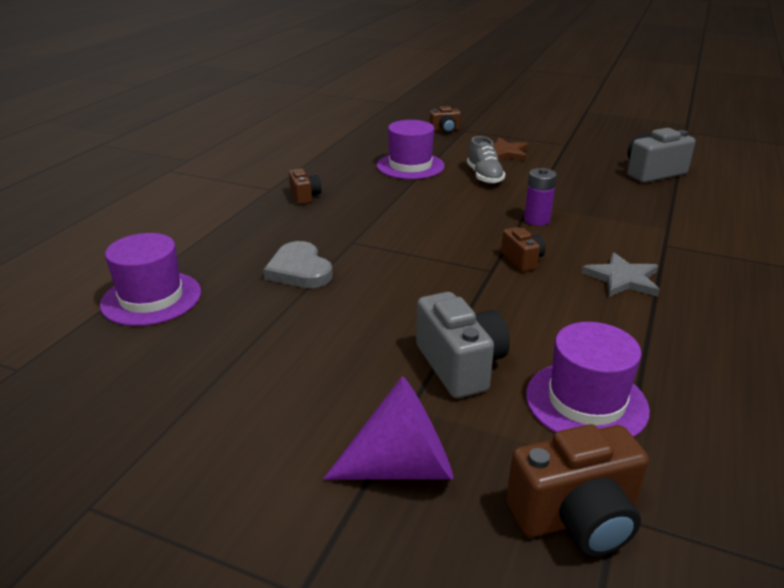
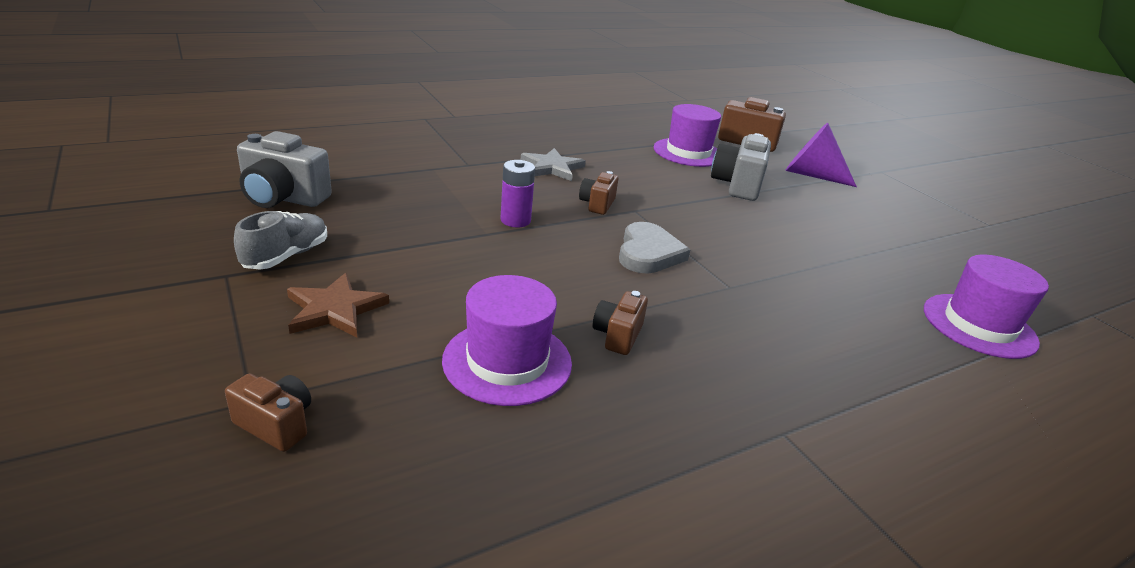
camera: 145 degrees left, 0 degrees up
grey heart [263,241,333,288] -> grey heart moved to [619,222,690,274]
brown camera [289,169,321,205] -> brown camera moved to [593,291,648,355]
grey shoe [467,136,505,184] -> grey shoe moved to [234,211,327,269]

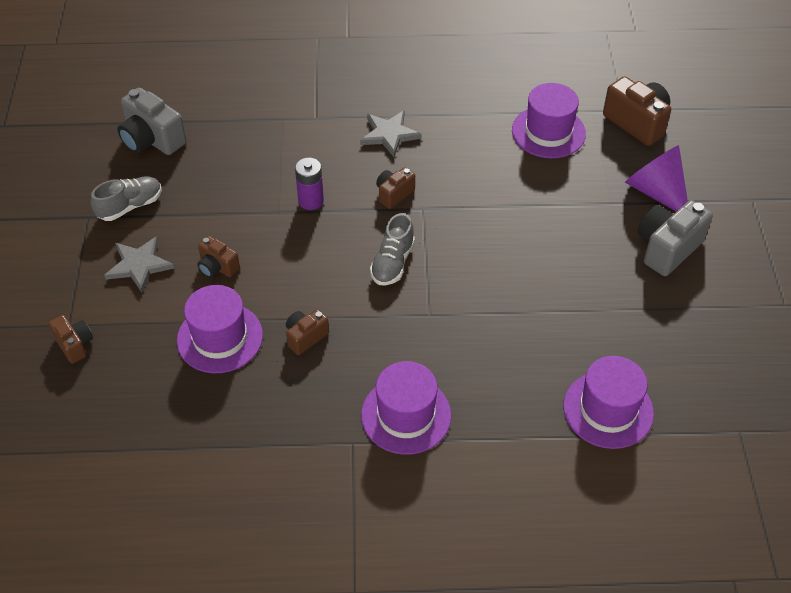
camera: 30 degrees right, 20 degrees up
brown star [287,273,389,337] -> grey star [104,236,174,292]
grey heart [619,222,690,274] -> grey shoe [370,213,415,285]
grey camera [711,133,771,201] -> grey camera moved to [638,200,713,276]
none -> brown camera [197,236,240,278]
none -> purple hat [361,361,451,455]

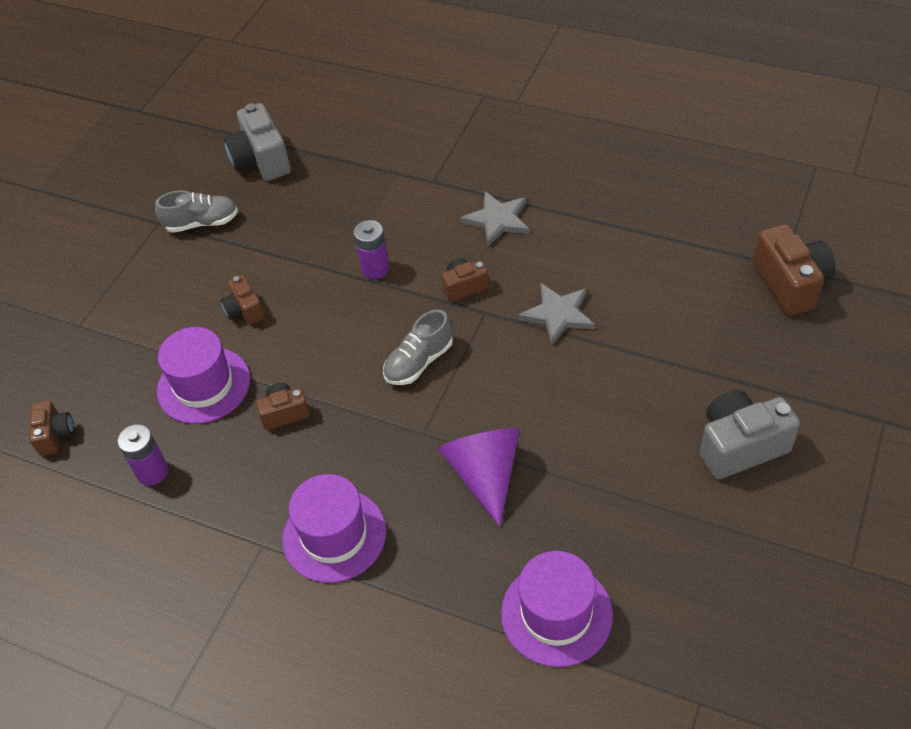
camera: 30 degrees right, 0 degrees up
brown camera [48,315,93,364] -> brown camera moved to [29,400,74,456]
grey star [104,236,174,292] -> grey star moved to [518,283,595,346]
purple hat [512,83,586,158] -> none
purple cone [625,145,688,212] -> purple cone moved to [438,428,520,527]
none -> purple battery [117,424,168,486]

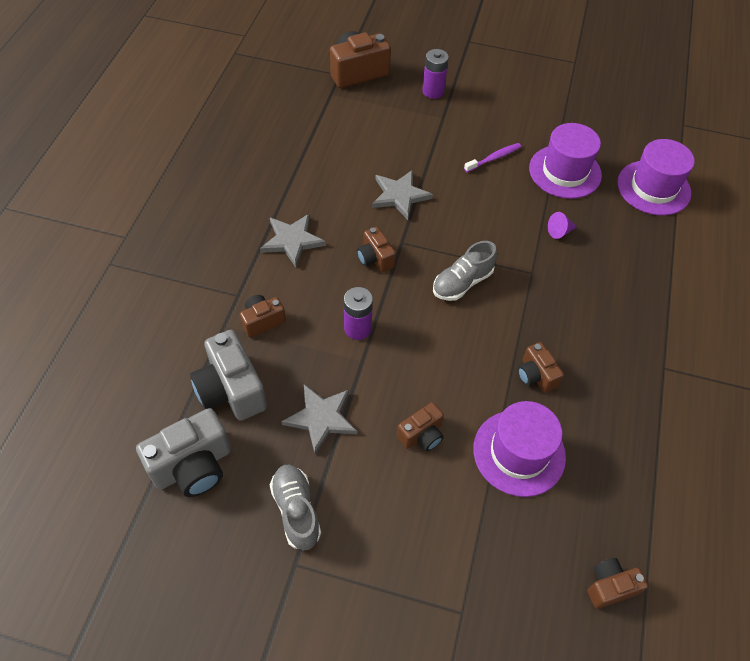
camera: 105 degrees left, 5 degrees up
purple battery [117,424,168,486] -> purple battery moved to [422,49,449,99]
purple hat [282,474,386,583] -> purple hat moved to [529,123,602,199]
grey shoe [383,310,453,385] -> grey shoe turned 105 degrees clockwise [433,241,497,301]
purple cone [438,428,520,527] -> purple cone [548,212,577,239], size x0.43
grey camera [700,390,800,479] -> grey camera moved to [190,330,267,421]
none -> brown camera [240,295,286,337]
none -> grey star [281,384,357,454]
none -> purple toothbrush [464,143,521,172]

